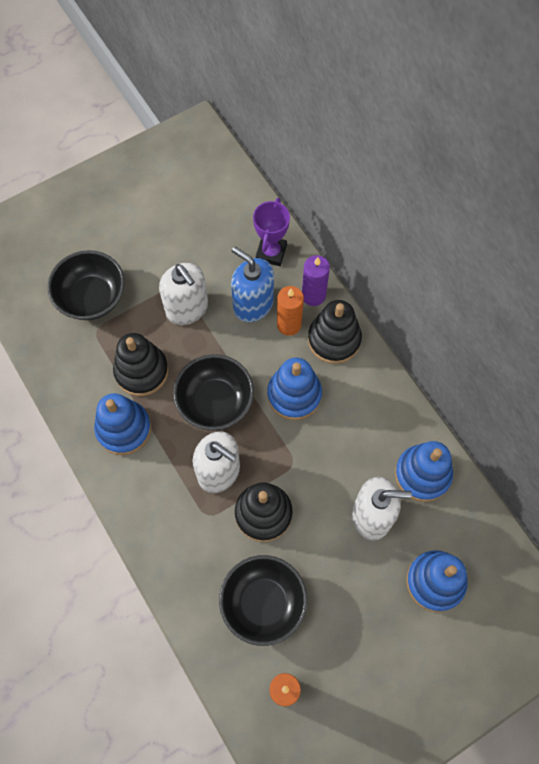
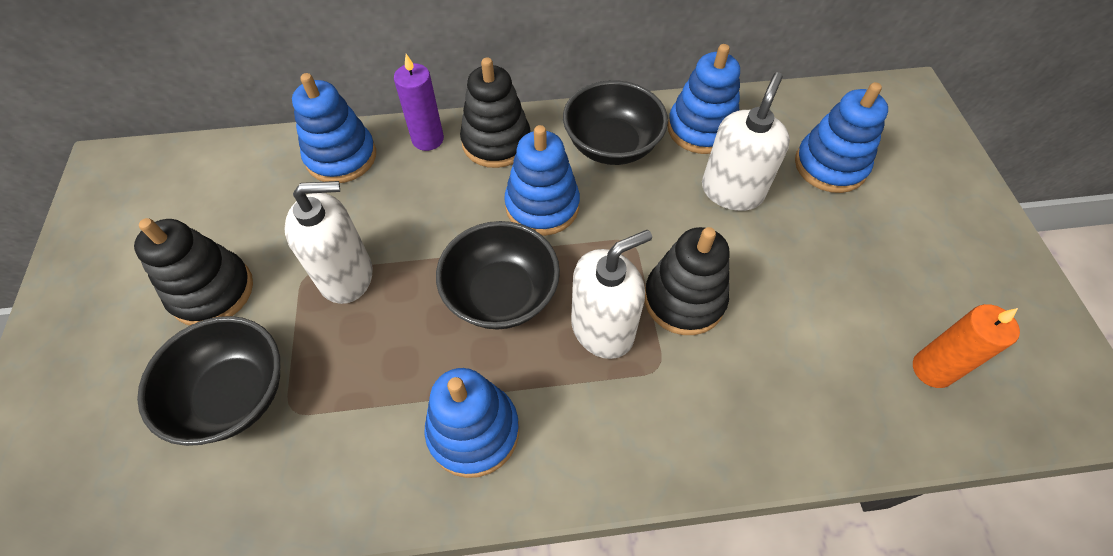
camera: 65 degrees left, 10 degrees down
black stacking toy [113,333,168,396] -> black stacking toy moved to [134,218,253,325]
black bowl [219,555,307,646] -> black bowl moved to [563,80,668,165]
blue soap dispenser [231,246,274,322] -> none
purple trophy [253,198,290,266] -> blue stacking toy [292,73,376,183]
orange candle [277,286,304,336] -> none

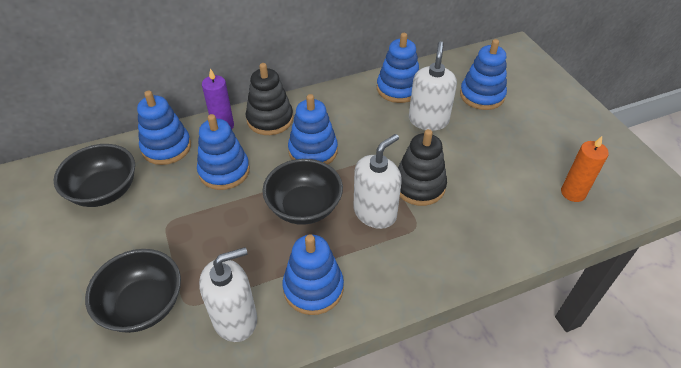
camera: 15 degrees left, 10 degrees down
black stacking toy [134,218,253,325] -> none
white soap dispenser [284,181,373,304] -> white soap dispenser moved to [199,247,257,342]
black bowl [563,80,668,165] -> black bowl moved to [53,144,135,207]
none -> blue stacking toy [197,114,250,190]

